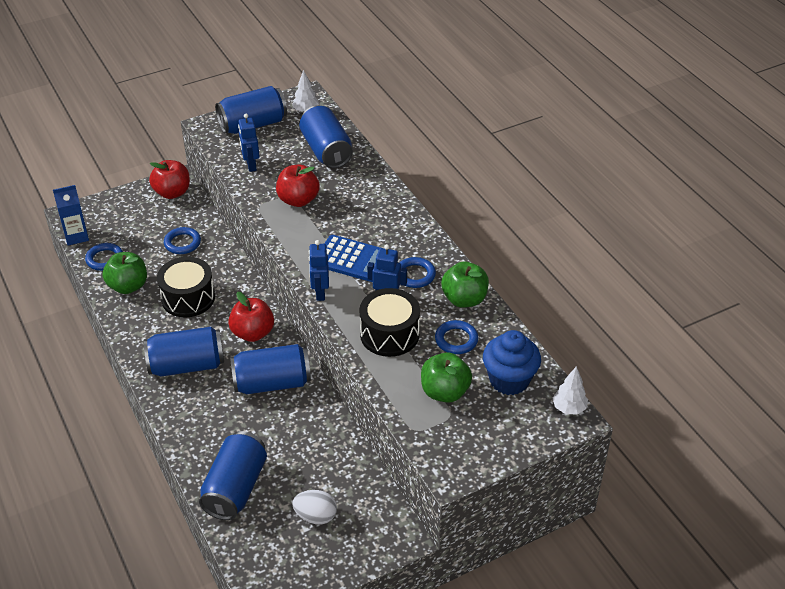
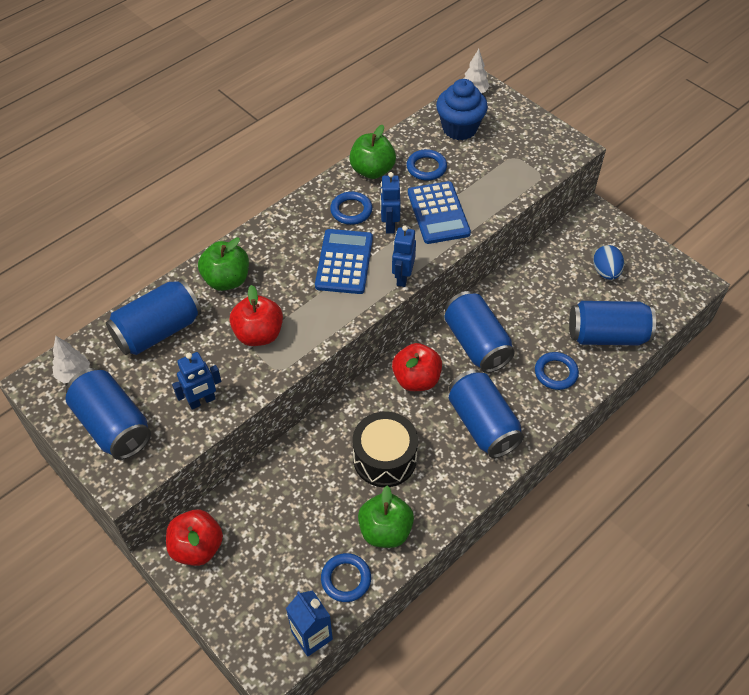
camera: 105 degrees left, 10 degrees up
blue ring [164,227,201,254] -> blue ring moved to [535,352,579,390]
white egg [292,490,337,524] -> blue egg [593,245,624,280]
blue robot [309,240,329,301] -> blue robot turned 120 degrees clockwise [392,225,416,287]
black drum [359,288,420,357] -> blue calculator [408,181,471,244]
green apple [421,352,472,403] -> green apple moved to [198,237,249,291]

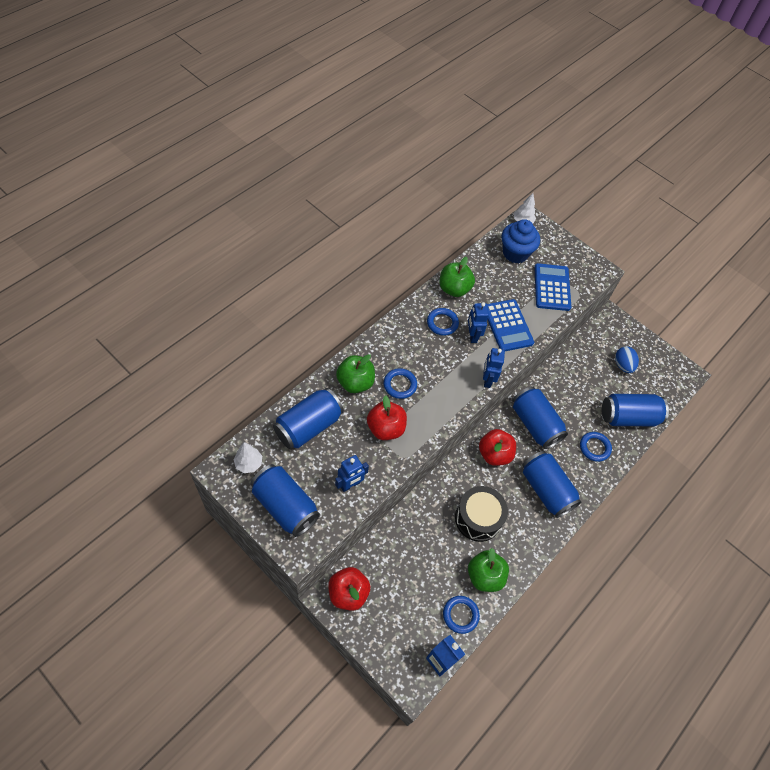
camera: 10 degrees left, 5 degrees up
blue calculator [315,229,373,294] -> blue calculator moved to [534,263,571,311]
blue ring [407,149,447,181] -> blue ring moved to [383,368,417,399]

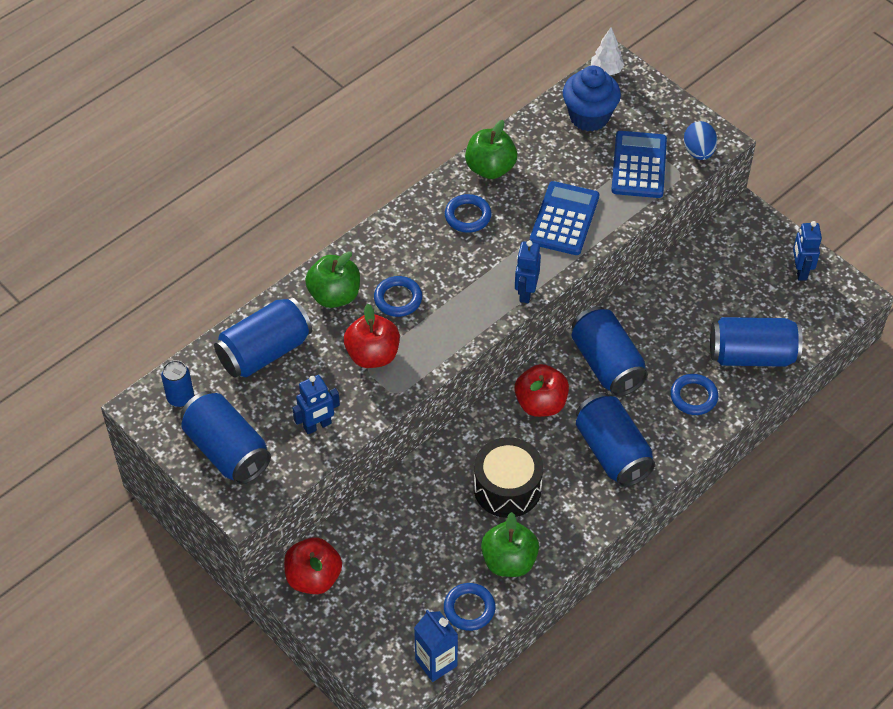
camera: 10 degrees right, 5 degrees down
white tree [233,442,262,473] -> blue can [161,360,194,407]
blue robot [468,302,489,343] -> blue robot moved to [793,221,822,281]
blue calculator [487,299,534,351] -> blue calculator turned 150 degrees counterclockwise [530,181,599,255]
blue egg [615,346,639,373] -> blue egg moved to [684,121,717,160]

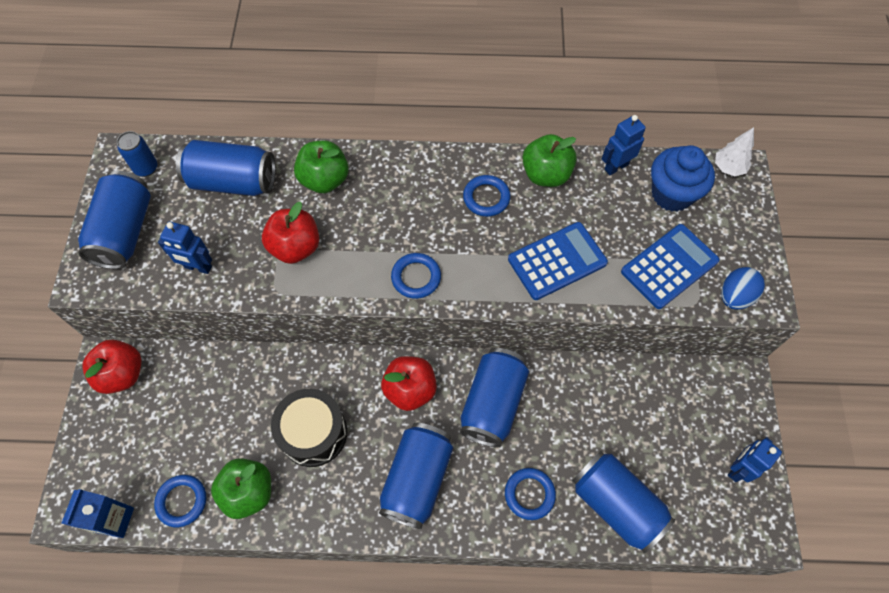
camera: 45 degrees right, 10 degrees up
blue ring [374,276,422,317] -> blue ring moved to [391,253,441,299]
blue robot [515,240,541,303] -> blue robot moved to [602,115,646,175]

